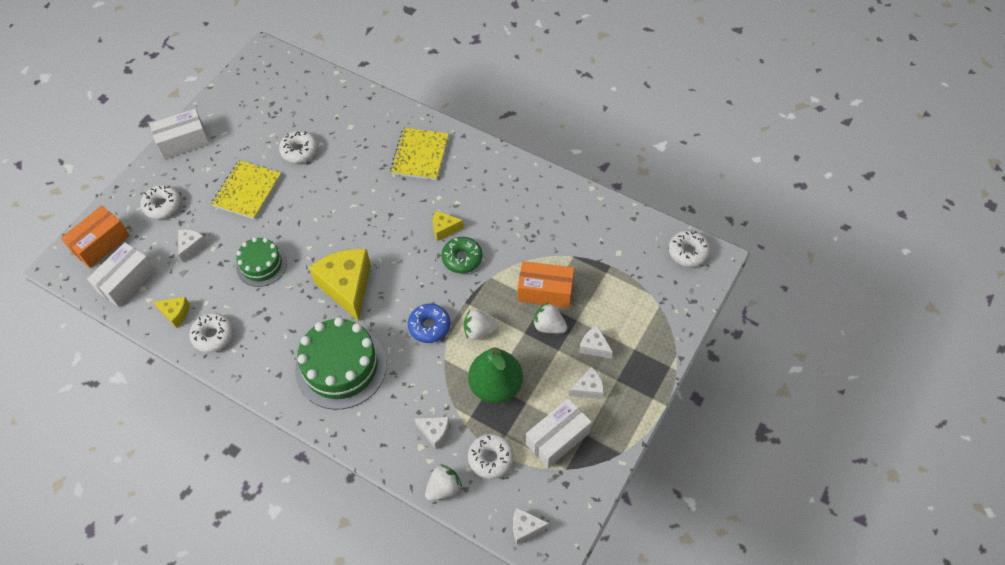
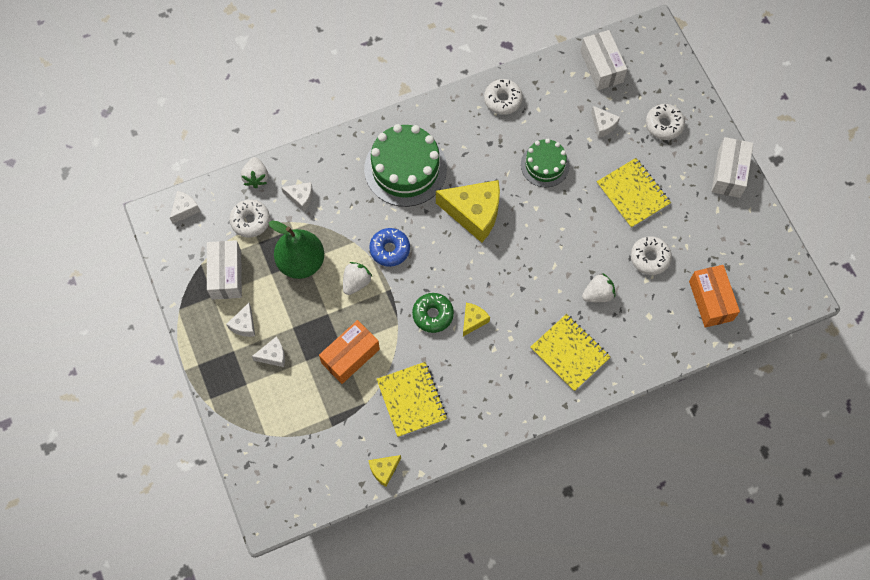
camera: 125 degrees right, 10 degrees up
orange box [61,206,130,268] -> orange box moved to [689,265,740,328]
yellow cheese [153,297,190,328] -> yellow cheese moved to [368,455,401,487]
white cheese [414,417,450,449] -> white cheese turned 135 degrees counterclockwise [281,182,313,212]
white strawberry [533,302,567,334] -> white strawberry moved to [582,273,616,302]
white donut [669,230,710,267] -> none
none -> yellow notebook [376,362,447,437]

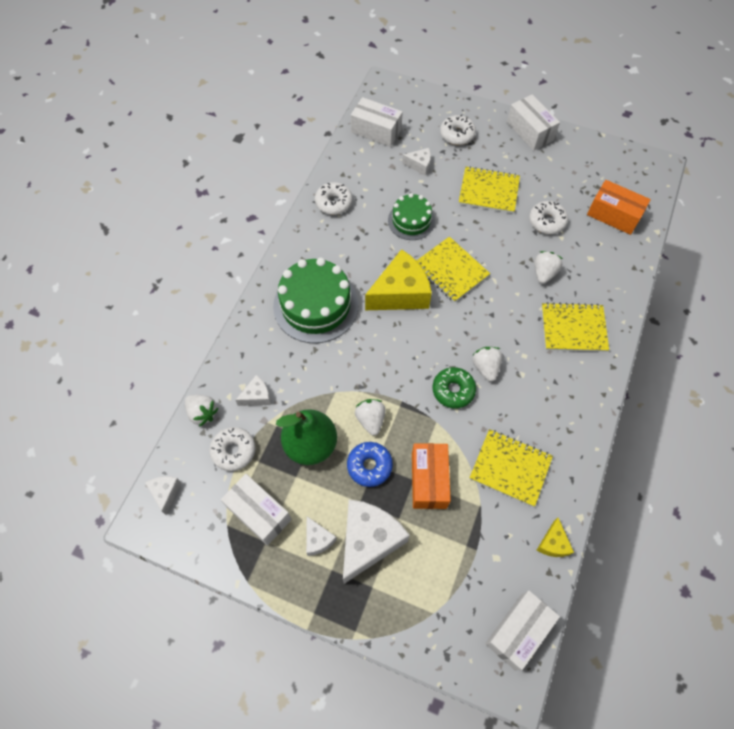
camera: 45 degrees left, 5 degrees down
white cheese [252,336,285,367] -> white cheese [343,499,410,584], size x2.09
blue donut [369,228,410,267] -> blue donut moved to [347,442,393,487]
yellow cheese [463,303,490,336] -> white strawberry [472,347,502,382]
none -> yellow notebook [417,236,490,303]
none -> white box [485,590,560,670]

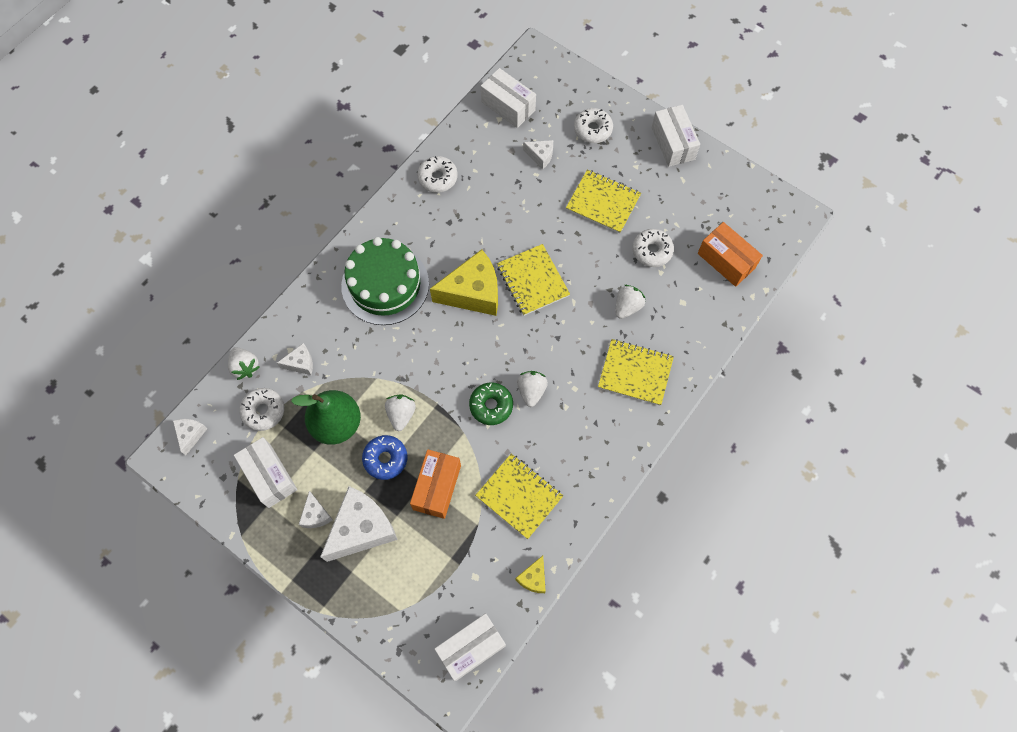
camera: 15 degrees right, 5 degrees up
green cake [388,193,435,240] -> none

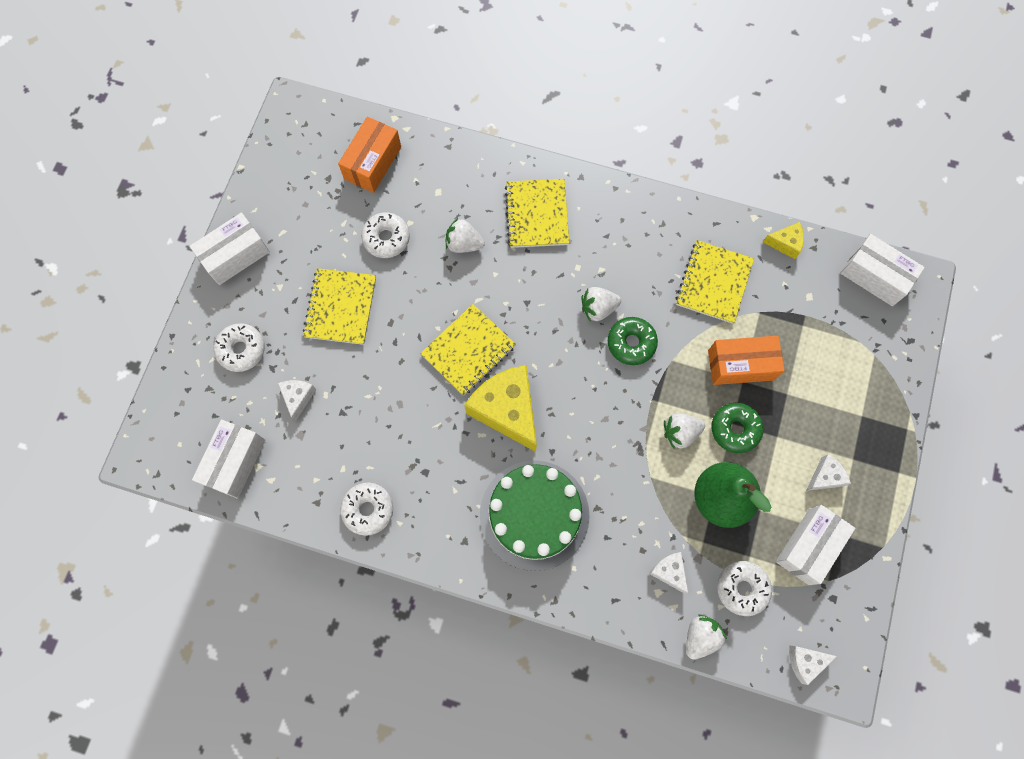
camera: 110 degrees left, 5 degrees up
white cheese [320,486,398,562] -> none
blue donut [362,435,407,480] -> green donut [711,403,763,453]

